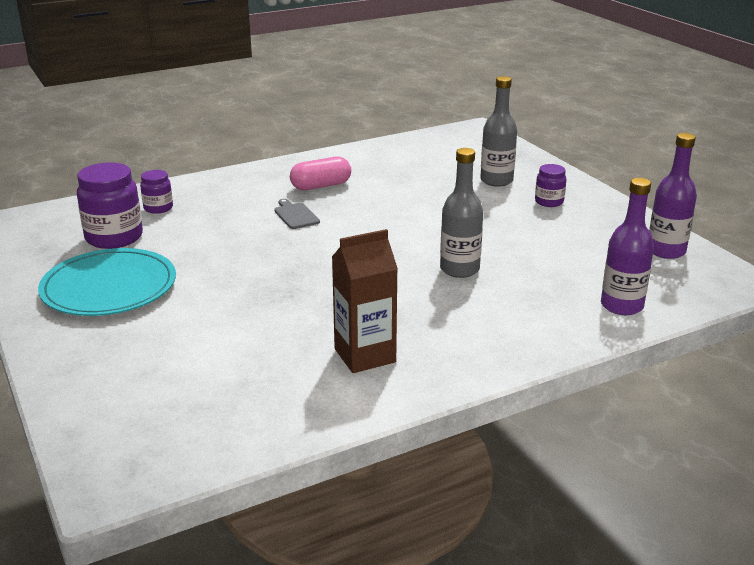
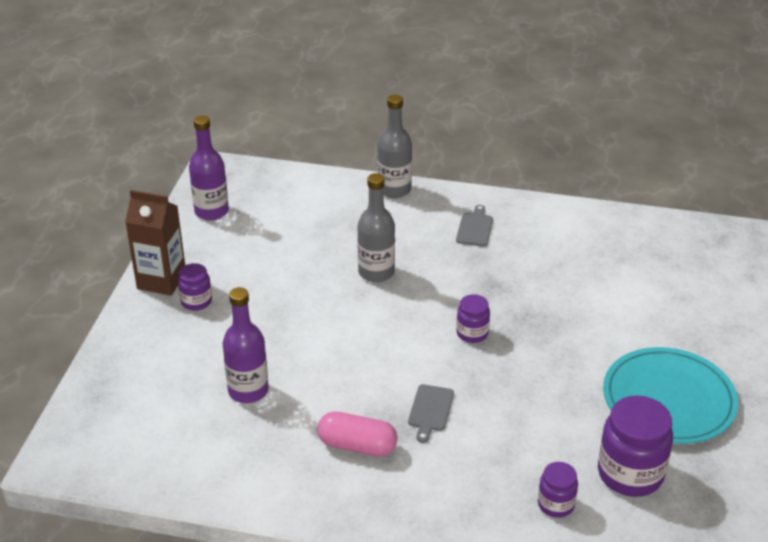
camera: 140 degrees left, 10 degrees up
brown carton [332,229,398,373] -> brown carton moved to [125,190,185,296]
grey bottle [480,76,517,187] -> grey bottle moved to [377,94,412,198]
purple bottle [601,178,654,315] -> purple bottle moved to [223,287,269,403]
none -> grey cutting board [456,205,493,247]
none -> purple jar [456,294,490,343]

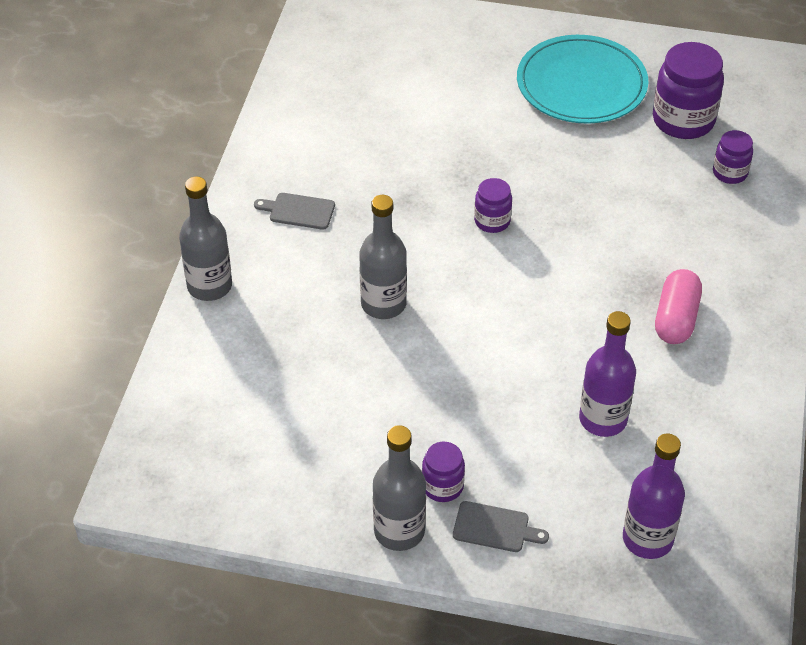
camera: 90 degrees left, 10 degrees up
brown carton [125,190,185,296] -> grey bottle [373,425,426,551]
purple bottle [189,115,229,221] -> purple bottle moved to [623,433,685,559]
grey cutting board [408,384,454,443] -> grey cutting board moved to [453,501,549,552]

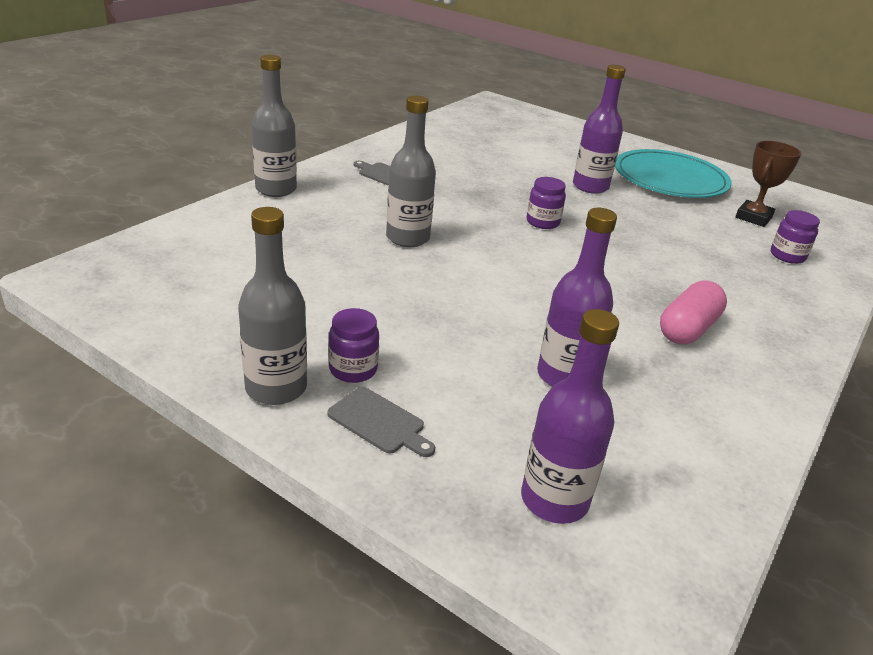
camera: 20 degrees right, 15 degrees down
purple jar [653,42,724,139] -> brown trophy [735,141,802,227]
none -> purple bottle [573,65,626,194]

